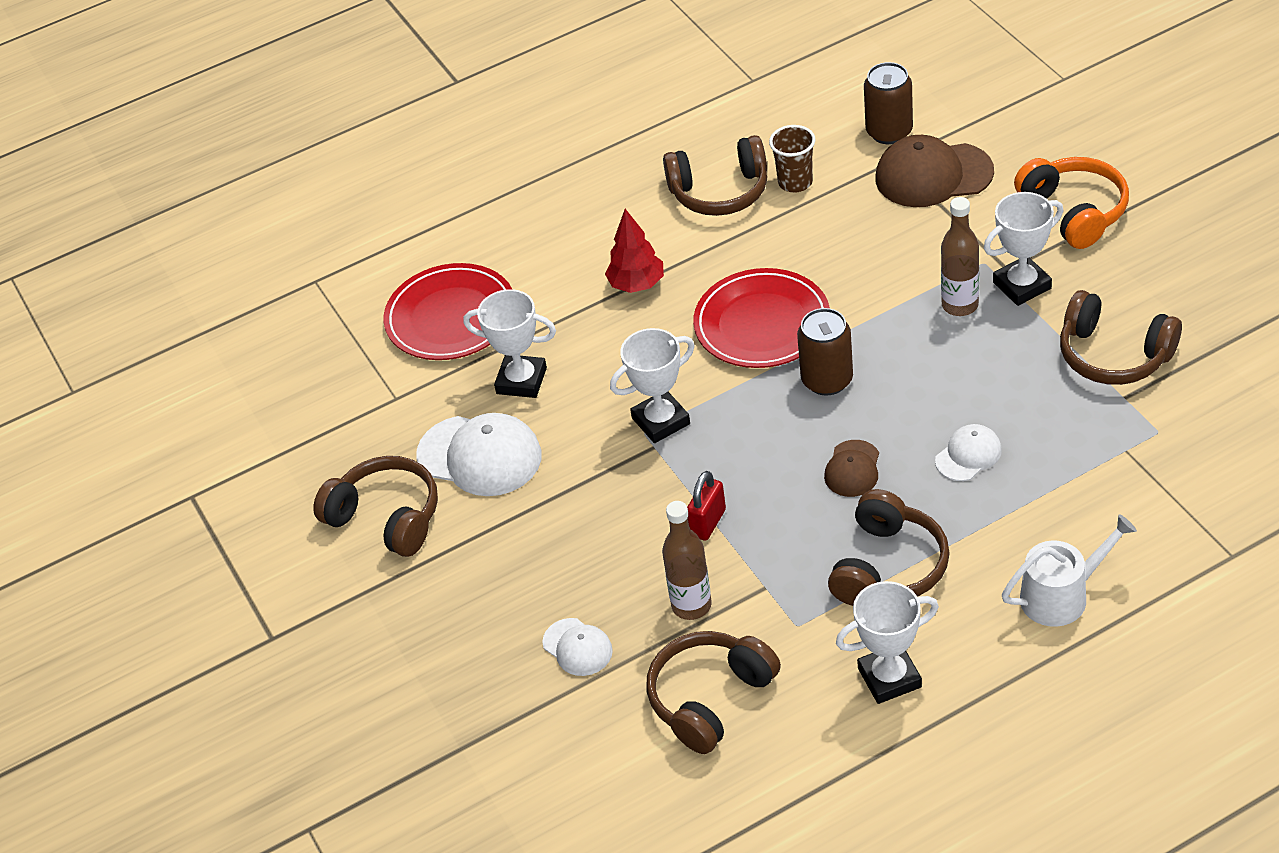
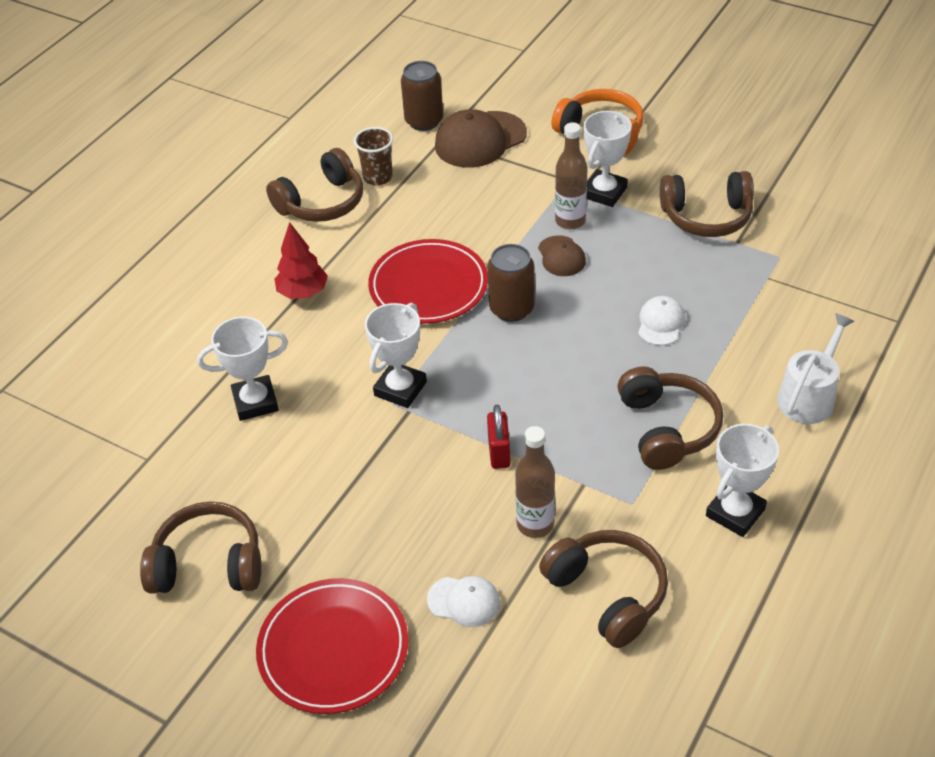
camera: 35 degrees left, 0 degrees up
red plate [383,263,512,360] -> red plate moved to [256,578,408,714]
white cap [416,413,541,496] -> none
brown headphones [647,631,781,754] -> brown headphones turned 135 degrees clockwise [539,530,668,648]
brown cap [824,440,879,497] -> brown cap moved to [538,235,586,276]

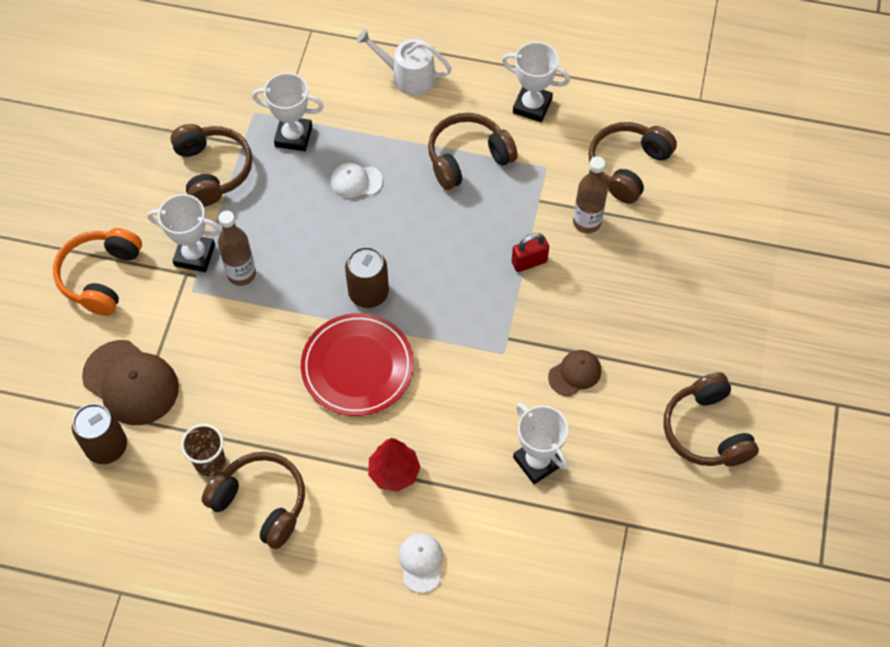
camera: 110 degrees left, 15 degrees up
red plate [256,578,408,714] -> none
white trophy [365,303,427,408] -> white trophy moved to [252,73,324,151]
white cap [427,576,500,627] -> white cap moved to [399,533,443,593]
brown cap [538,235,586,276] -> brown cap moved to [548,350,601,396]

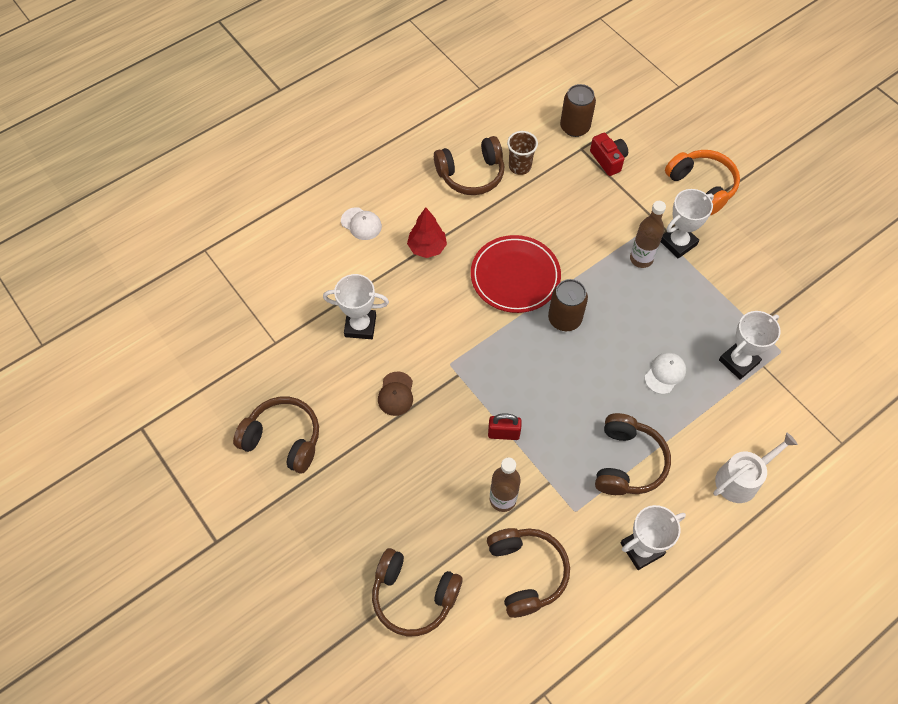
camera: 130 degrees right, 0 degrees up
brown cap [82,340,179,425] -> red camera [590,133,628,176]
brown headphones [171,124,253,207] -> brown headphones moved to [372,548,462,636]
red padlock [512,233,549,272] -> red padlock turned 75 degrees clockwise [488,413,522,440]

